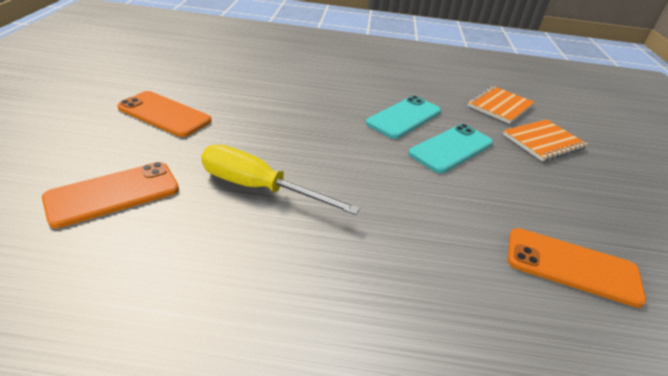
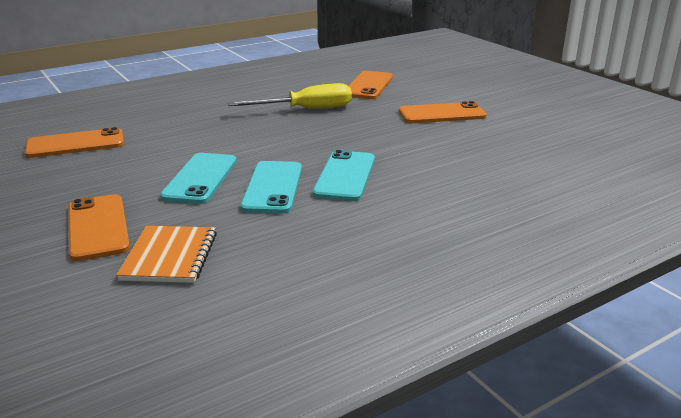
camera: 145 degrees right, 10 degrees down
orange notebook [503,119,588,161] -> orange phone [68,194,130,261]
none -> turquoise phone [313,150,375,201]

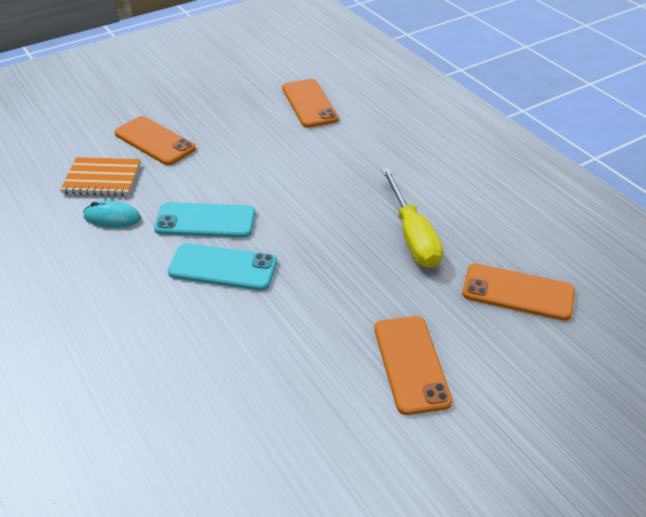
camera: 90 degrees right, 15 degrees up
orange phone [68,194,130,261] -> orange phone turned 60 degrees clockwise [114,116,196,165]
turquoise phone [160,153,237,204] -> none
none -> turquoise mouse [83,201,141,228]

